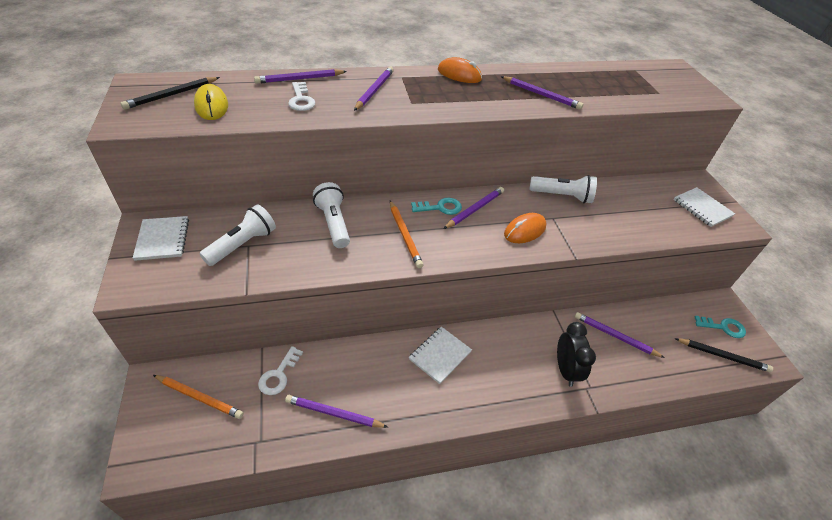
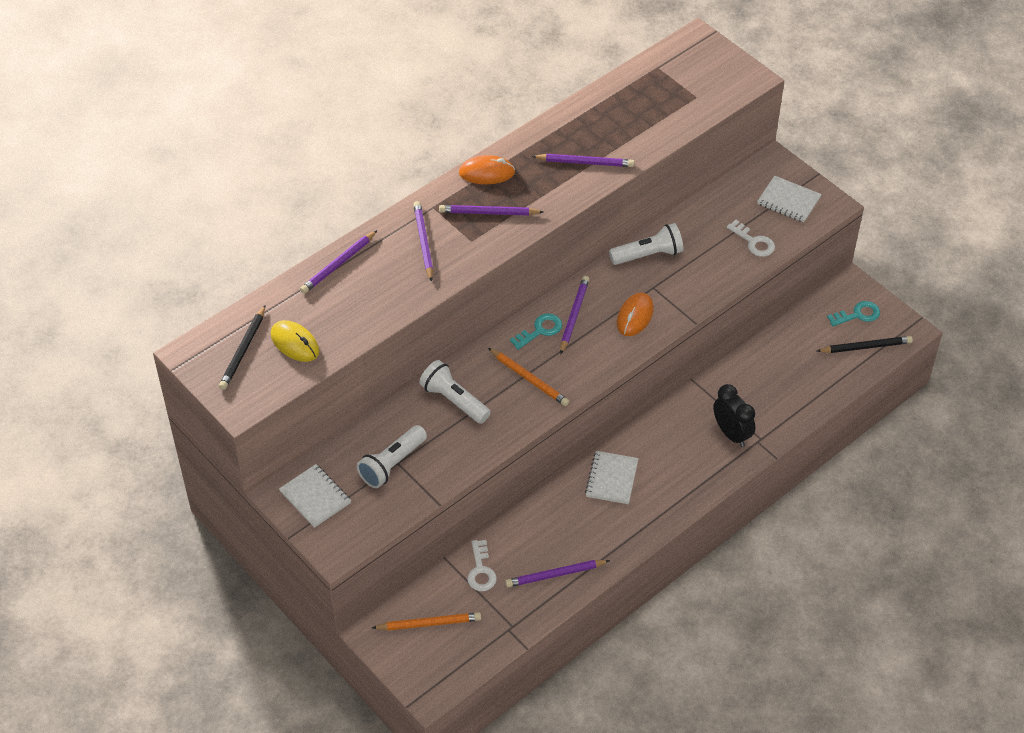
camera: 25 degrees left, 5 degrees up
white flashlight [199,204,276,266] -> white flashlight turned 150 degrees counterclockwise [357,425,427,488]
white key [288,82,316,111] -> white key moved to [727,220,775,257]
purple pencil [575,312,665,358] -> purple pencil moved to [439,205,543,215]

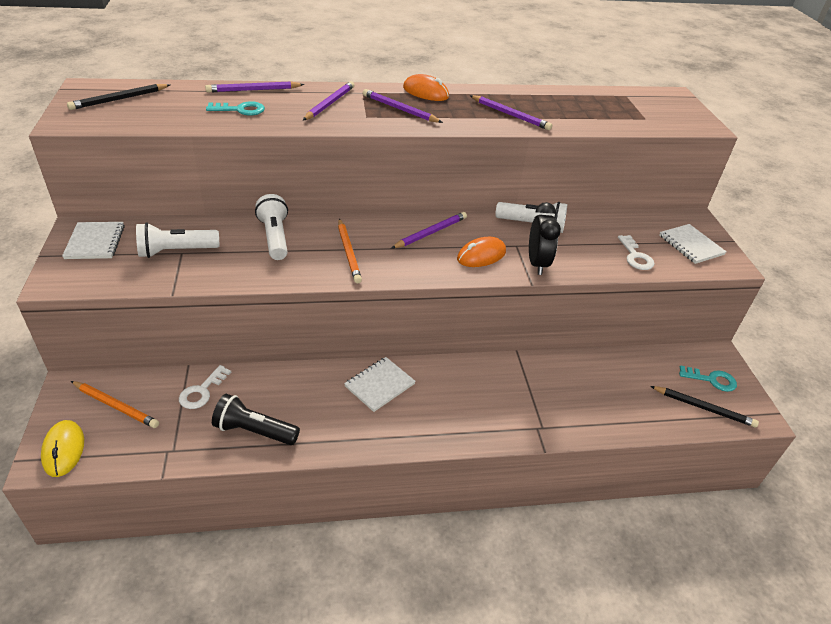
camera: 30 degrees right, 10 degrees down
yellow mouse [271,320,319,362] -> yellow mouse moved to [41,420,84,477]
purple pencil [505,560,610,587] -> black flashlight [212,394,300,445]
turquoise key [510,314,562,350] -> turquoise key moved to [206,101,265,116]
black clock [713,384,755,447] -> black clock moved to [529,202,561,275]

